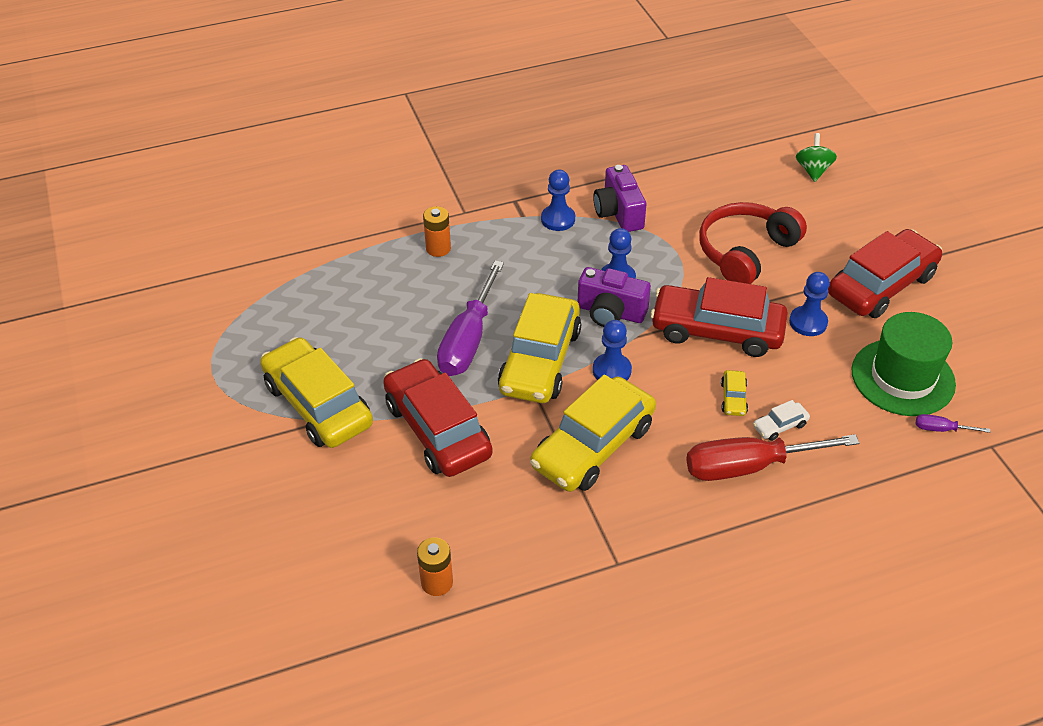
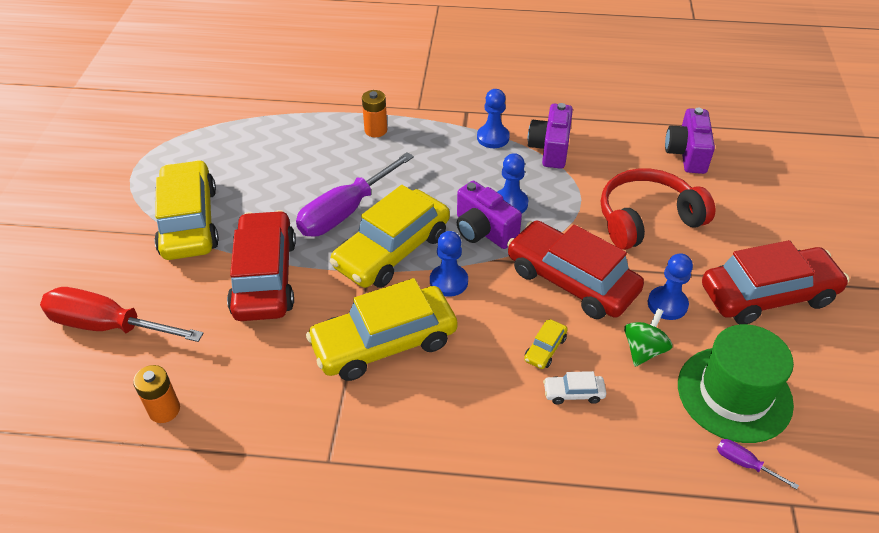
camera: 25 degrees right, 0 degrees up
red screwdriver [686,434,859,481] -> red screwdriver moved to [40,287,204,342]
green spinning top [796,133,837,182] -> green spinning top moved to [624,308,673,367]
none -> purple camera [665,108,715,174]

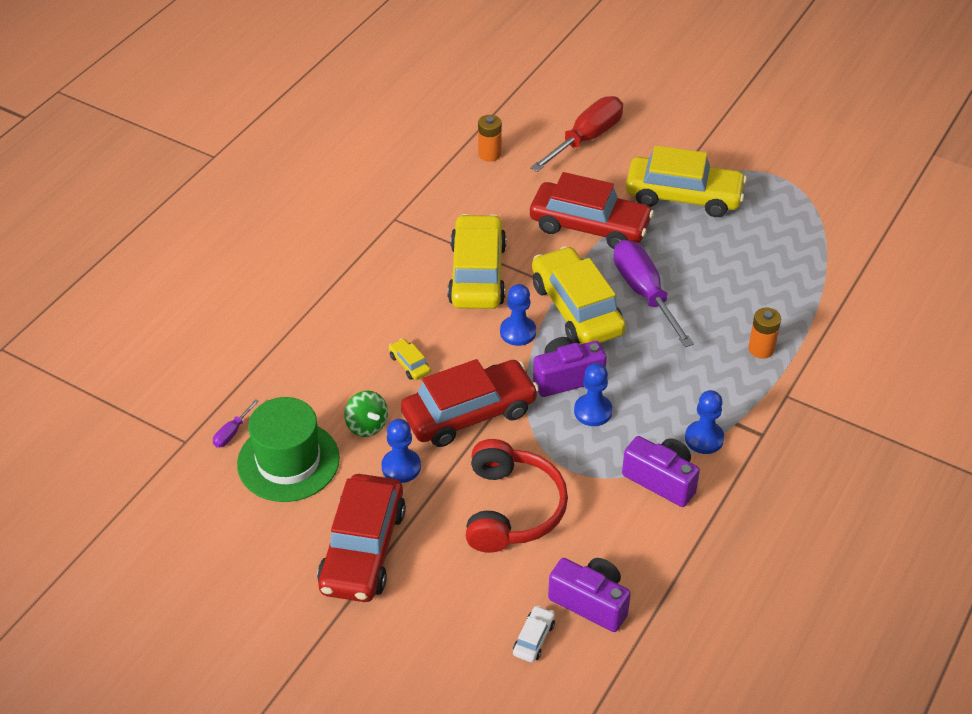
camera: 115 degrees right, 0 degrees up
white car [543,371,606,404] -> white car moved to [513,606,555,662]
purple screwdriver [717,439,799,490] -> purple screwdriver turned 150 degrees clockwise [213,399,259,448]

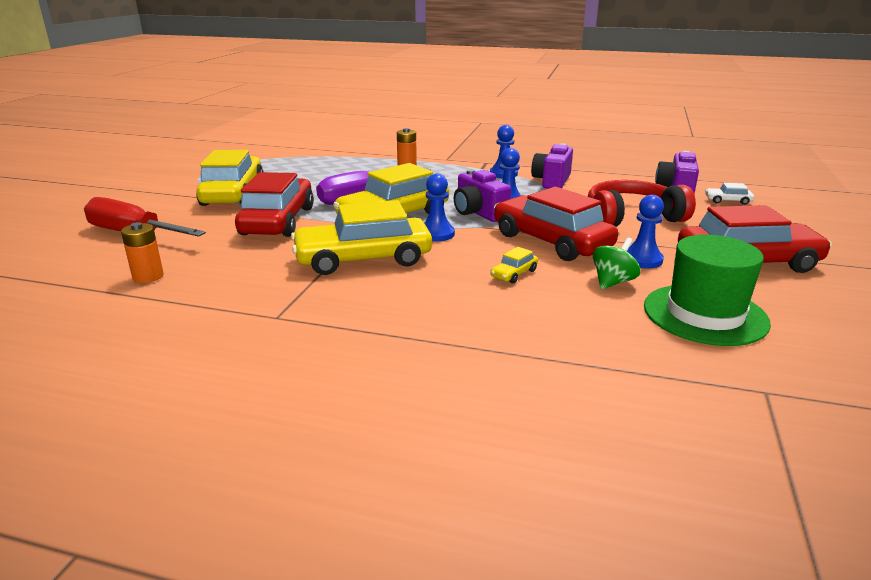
camera: 105 degrees left, 20 degrees down
purple screwdriver [213,399,259,448] -> none

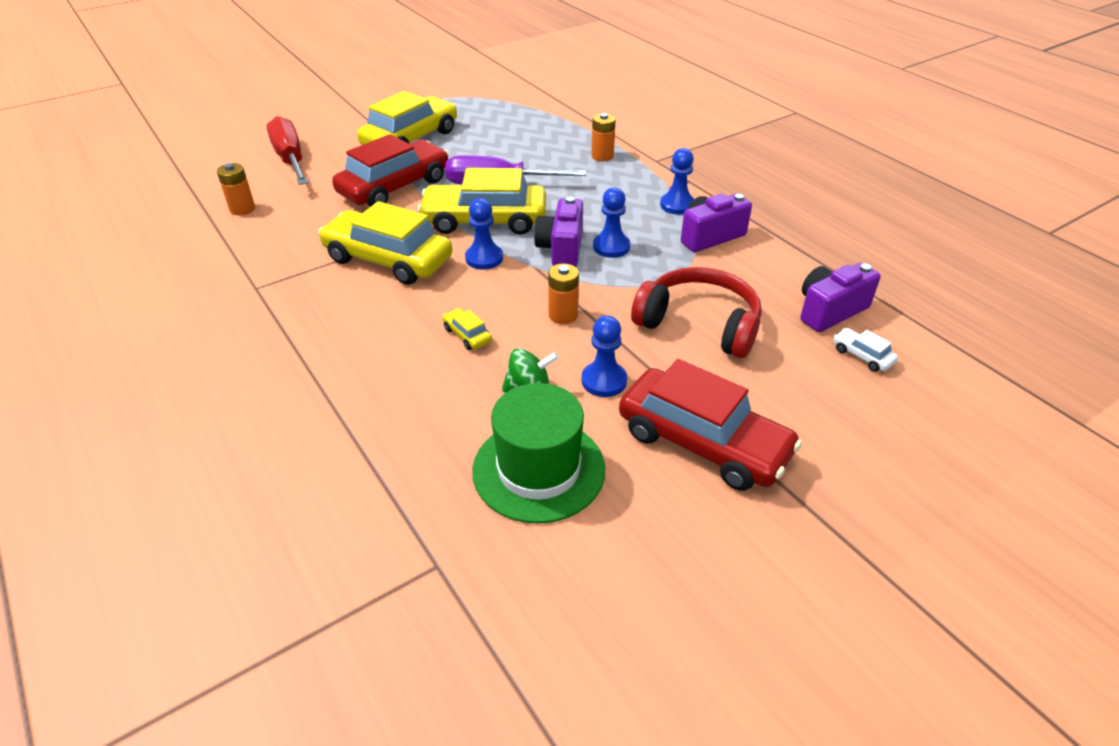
camera: 40 degrees right, 15 degrees up
yellow car [491,247,538,284] -> yellow car turned 60 degrees clockwise [442,308,492,350]
red car [494,187,618,261] -> orange battery [548,264,579,324]

